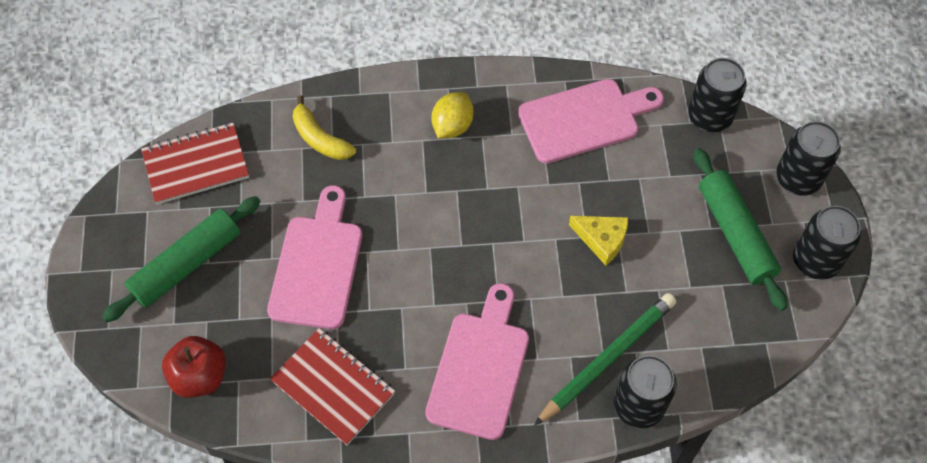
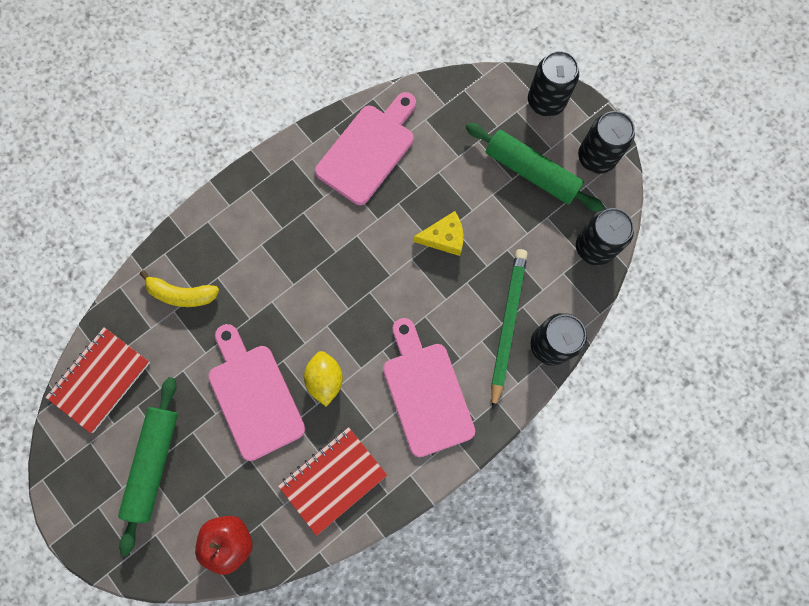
camera: 35 degrees left, 15 degrees up
red notebook [270,328,395,445] -> red notebook turned 45 degrees counterclockwise [278,427,387,536]
yellow lemon [431,92,474,138] -> yellow lemon moved to [304,351,343,407]
black can [688,58,747,132] -> black can moved to [576,208,634,266]

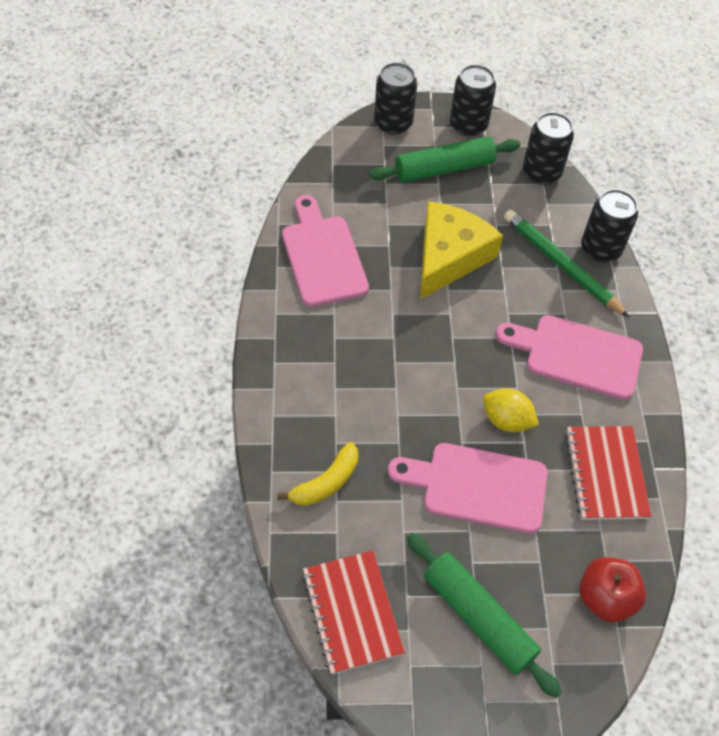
camera: 55 degrees left, 20 degrees down
yellow cheese [413,211,463,256] -> yellow cheese [420,201,503,299], size x1.90

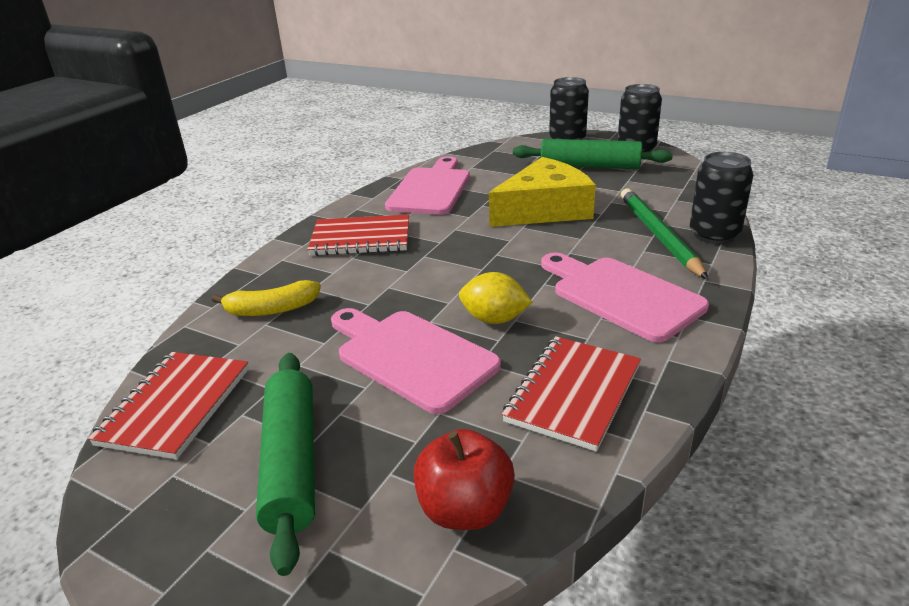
camera: 35 degrees right, 25 degrees down
yellow lemon [483,388,539,432] -> yellow lemon turned 45 degrees counterclockwise [459,272,532,324]
black can [523,112,574,185] -> none
none -> red notebook [307,214,409,256]

